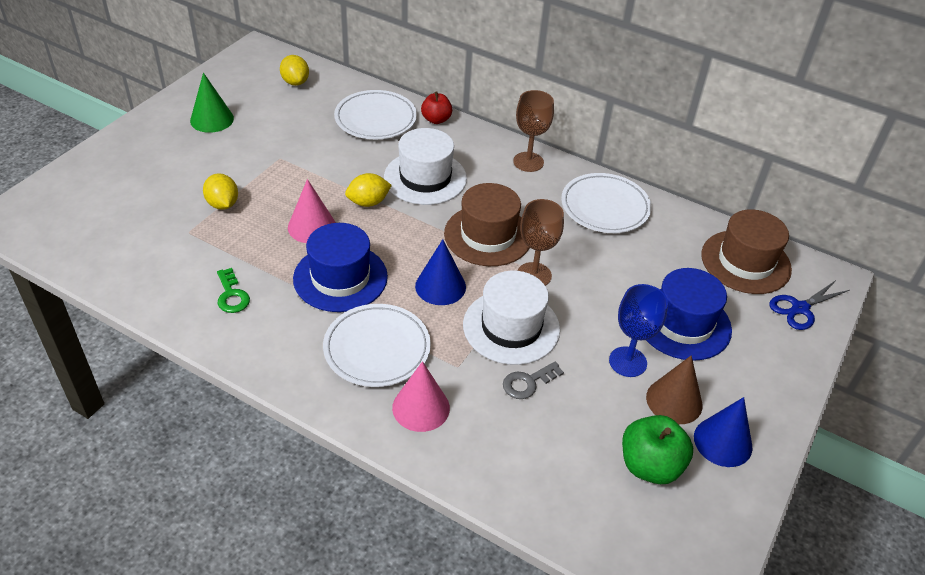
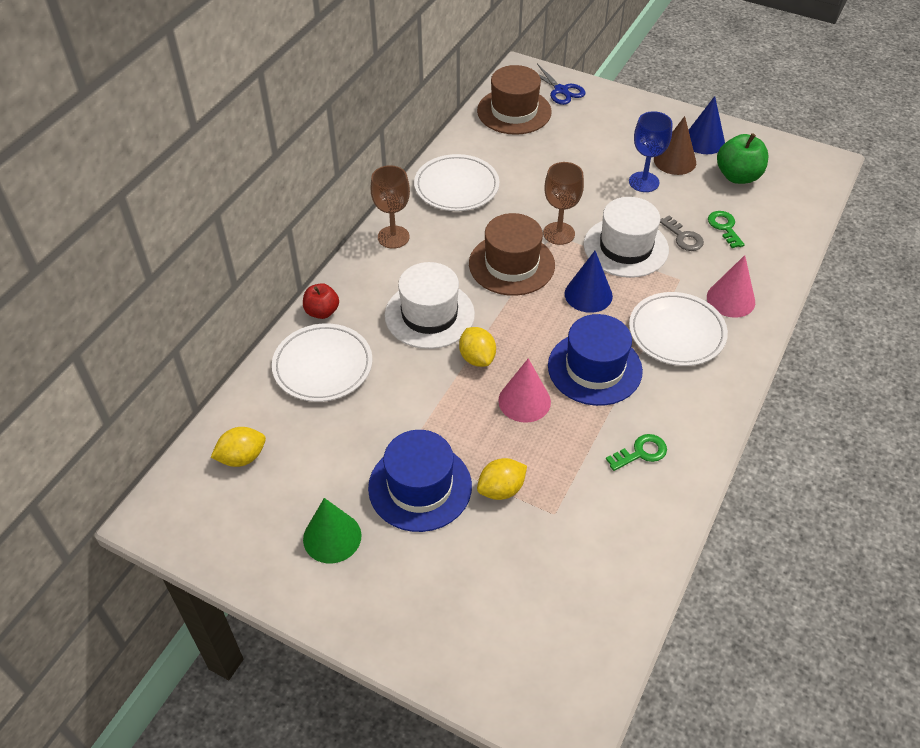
camera: 90 degrees left, 5 degrees up
blue hat [646,268,732,361] -> blue hat moved to [368,430,472,532]
none -> green key [708,211,745,248]

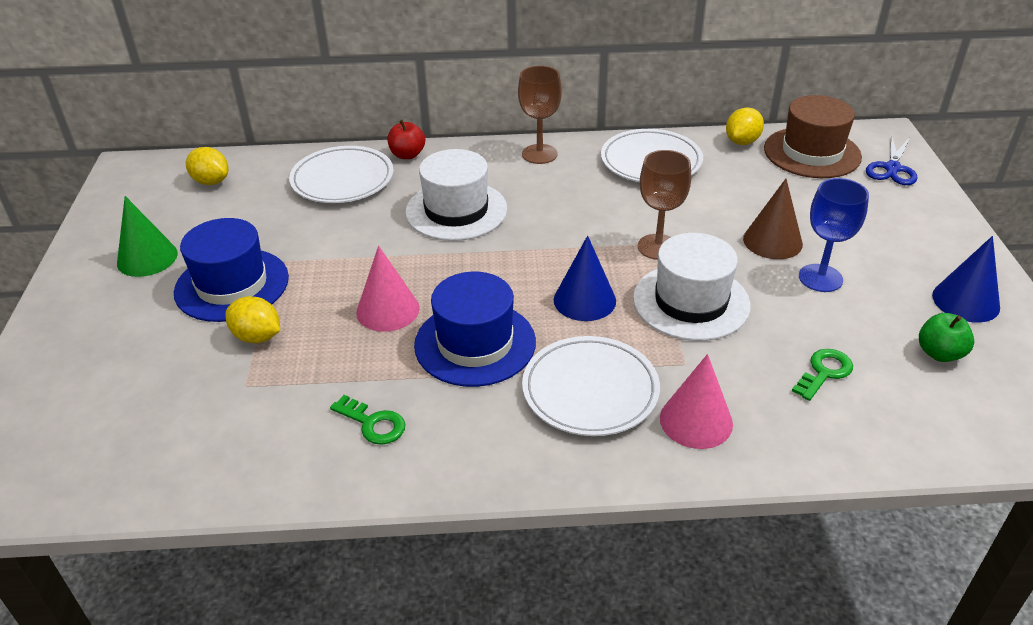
camera: 60 degrees right, 10 degrees down
yellow lemon [459,327,496,367] -> yellow lemon moved to [726,107,764,145]
brown hat [469,213,555,296] -> none
brown cone [654,116,696,175] -> brown cone moved to [743,179,803,259]
grey key [660,215,704,251] -> none
green apple [717,133,768,184] -> green apple [919,313,974,362], size x0.65

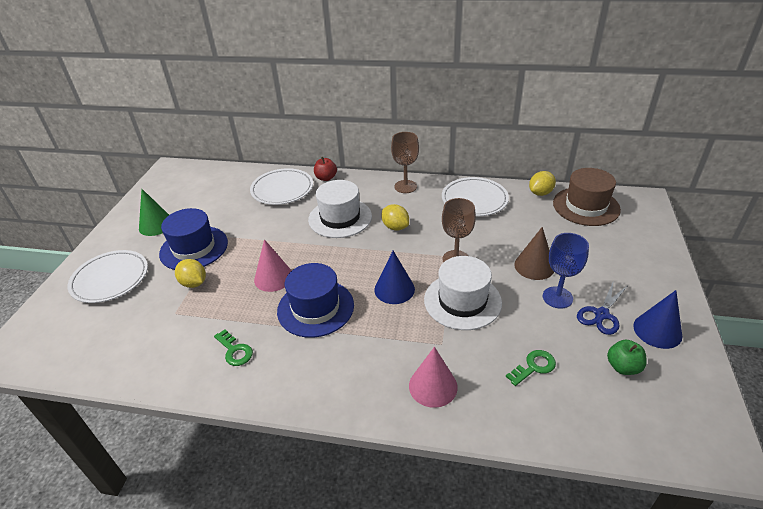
camera: 15 degrees right, 0 degrees up
yellow lemon [186,147,228,185] -> yellow lemon moved to [381,204,409,231]
white plate [522,336,660,436] -> white plate moved to [68,250,148,303]
blue scissors [866,135,918,185] -> blue scissors moved to [577,280,627,335]

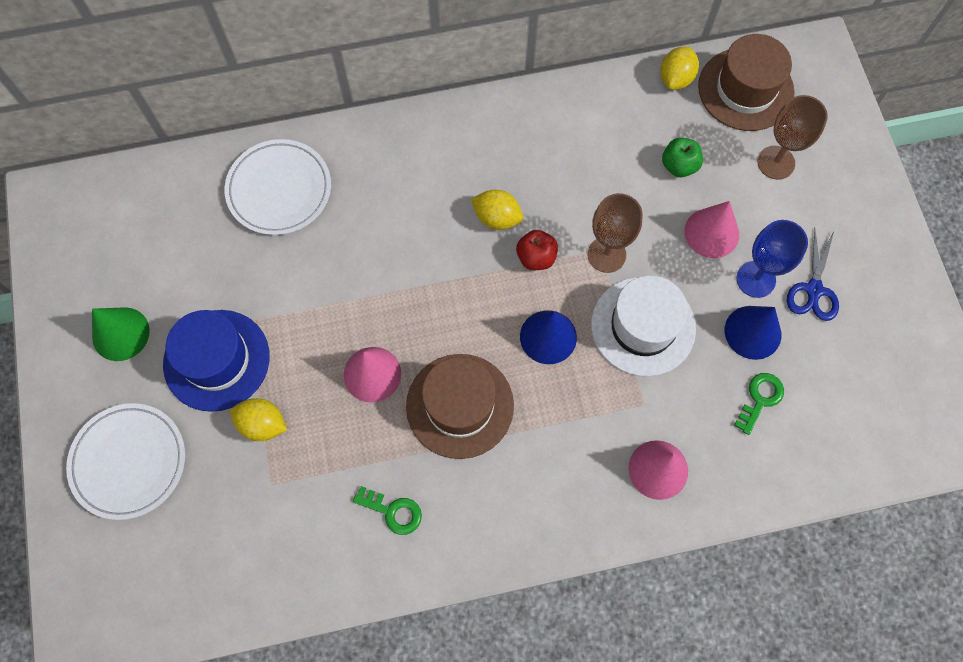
camera: 25 degrees left, 30 degrees up
blue hat [277,263,354,338] -> brown hat [406,354,514,459]
white hat [308,180,372,238] -> none
red apple [314,157,337,181] -> red apple moved to [516,230,558,270]
brown goblet [391,132,419,193] -> brown goblet moved to [757,95,828,180]
white plate [442,177,509,216] -> none
brown cone [514,227,554,280] -> pink cone [685,201,739,258]
green apple [607,340,647,375] -> green apple moved to [662,138,703,177]
blue cone [633,290,682,349] -> blue cone moved to [725,306,781,360]

